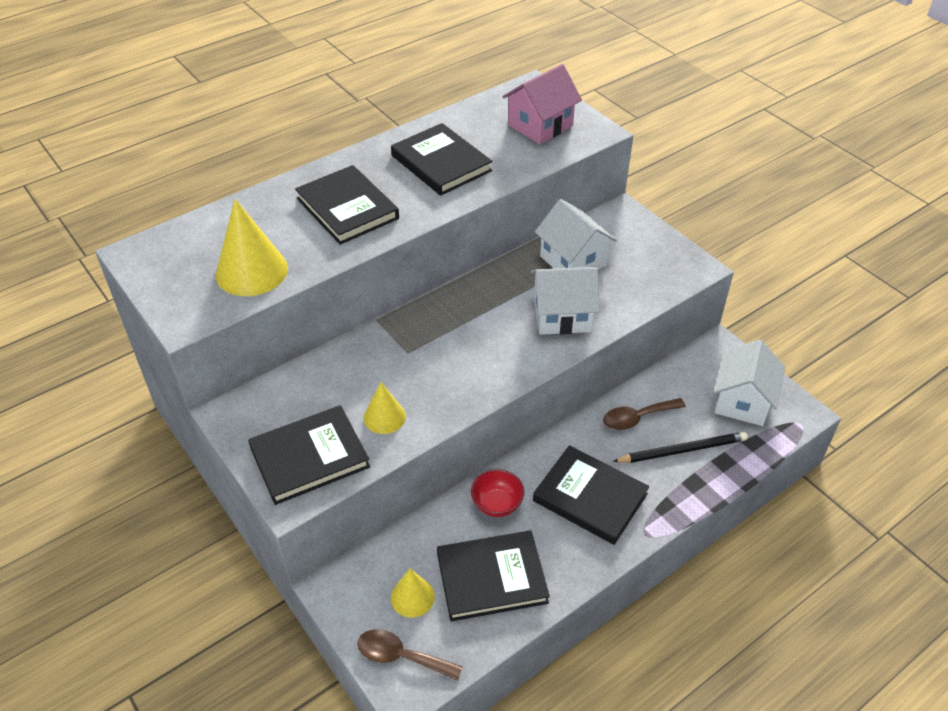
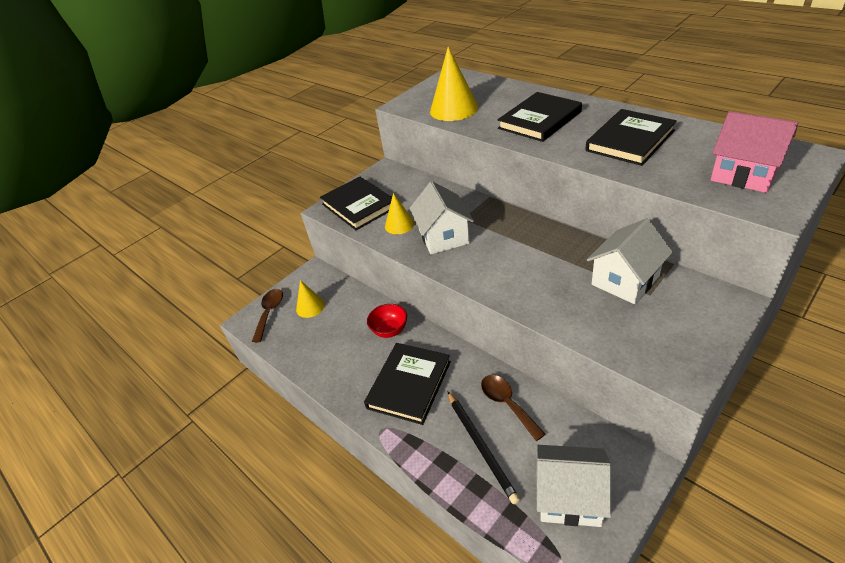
camera: 85 degrees right, 5 degrees down
black book [437,531,550,621] -> none
white house [531,267,600,335] -> white house moved to [410,181,474,254]

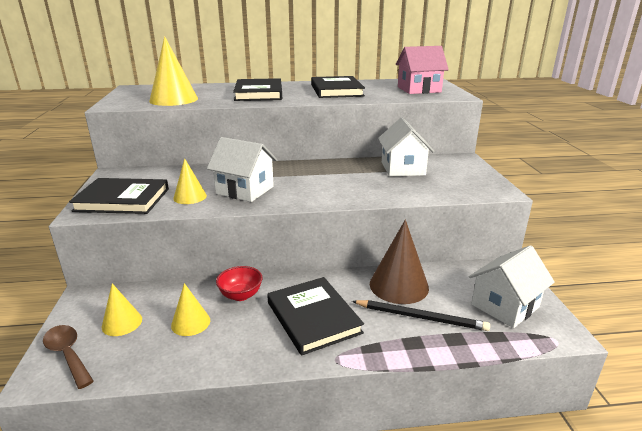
camera: 55 degrees left, 15 degrees down
brown spoon [481,375,546,441] -> brown cone [370,220,429,304]
none -> yellow cone [171,283,210,336]

